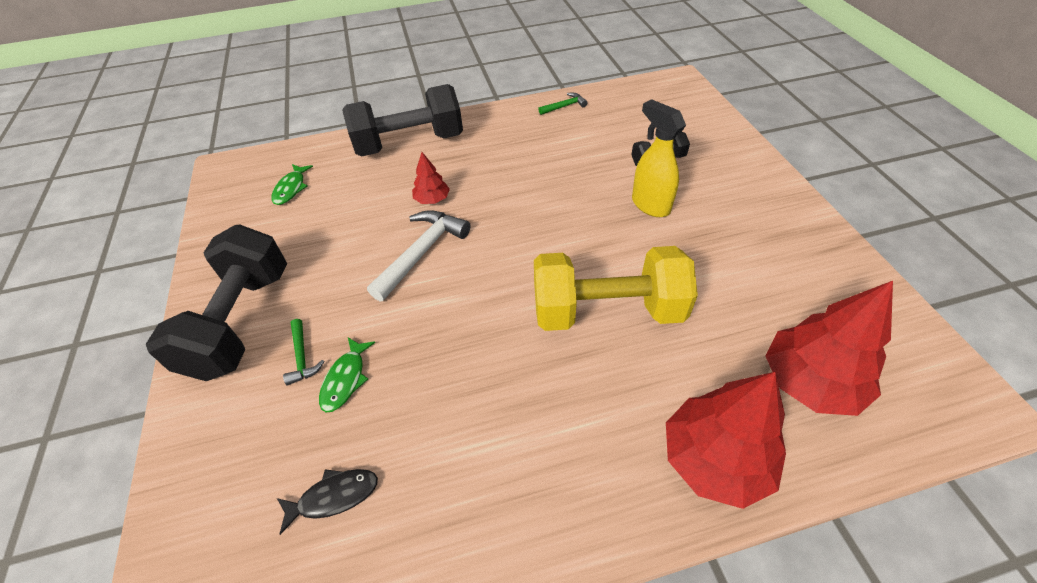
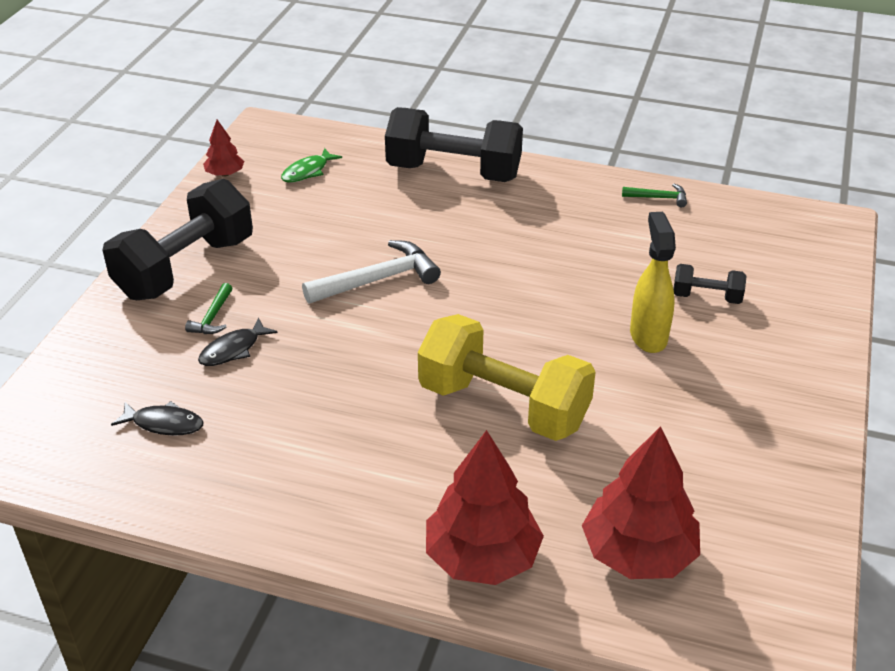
camera: 30 degrees right, 10 degrees down
green fish [319,337,376,412] -> black fish [198,318,278,366]
red tree [412,152,450,204] -> red tree moved to [203,120,244,177]

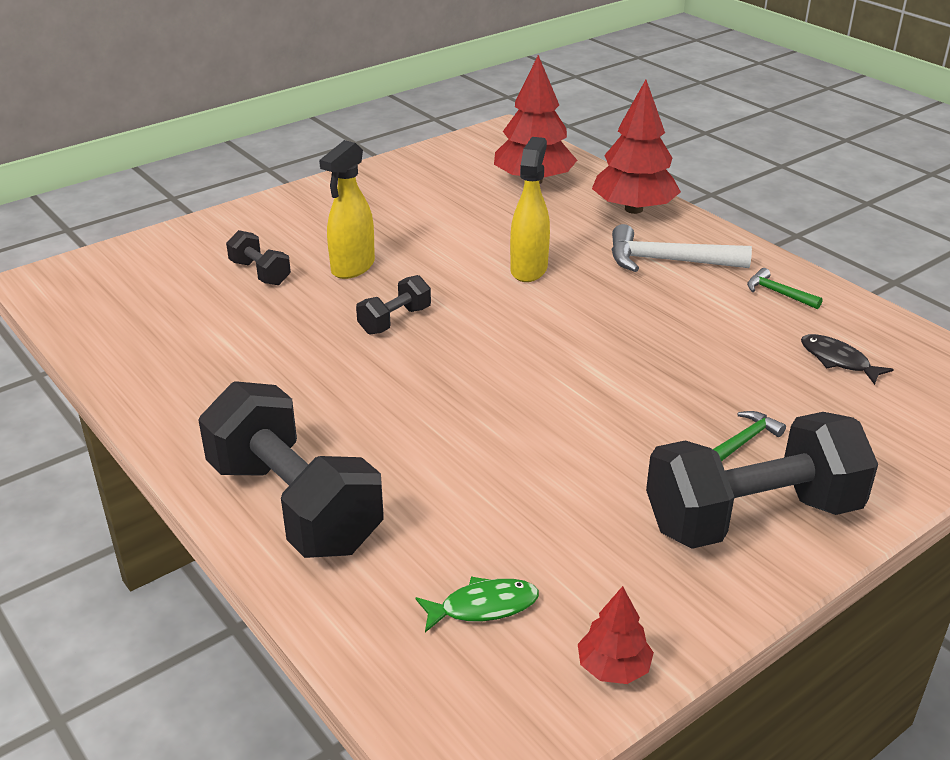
camera: 145 degrees left, 5 degrees down
black fish [198,318,278,366] -> none
white hammer [302,240,441,304] -> white hammer moved to [612,224,752,272]
yellow dumbbell [418,314,596,441] -> yellow spray bottle [510,137,550,282]
green hammer [622,184,687,207] -> green hammer moved to [747,268,823,309]
none -> black dumbbell [356,275,431,335]

